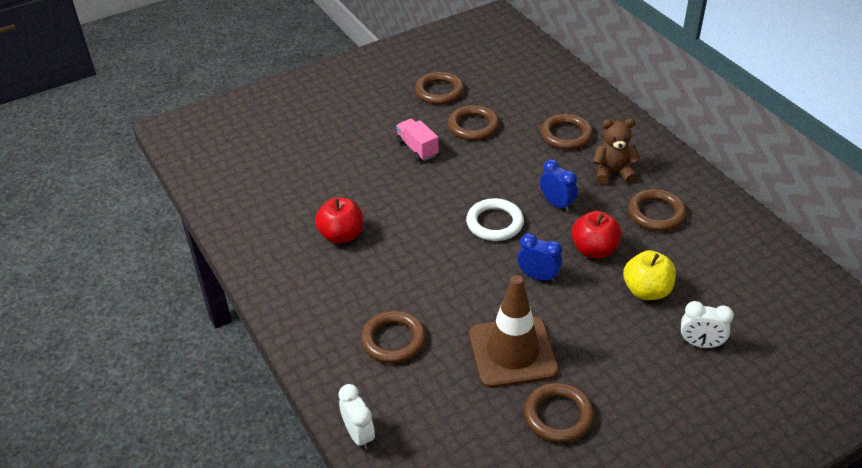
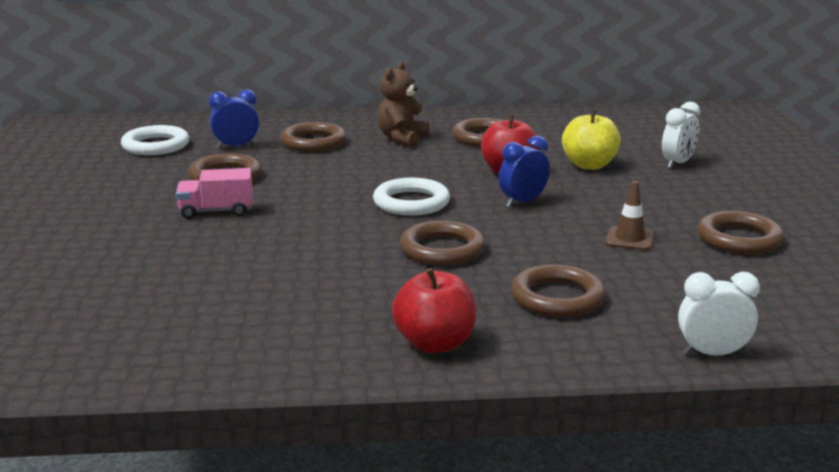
camera: 65 degrees left, 20 degrees down
red apple [315,197,363,244] -> red apple moved to [392,268,476,353]
brown ring [415,72,464,105] -> brown ring moved to [400,221,485,266]
brown traffic cone [469,275,559,388] -> brown traffic cone [605,181,654,250], size x0.45
blue clock [540,159,578,212] -> blue clock moved to [209,89,259,148]
none -> white ring [121,125,189,155]

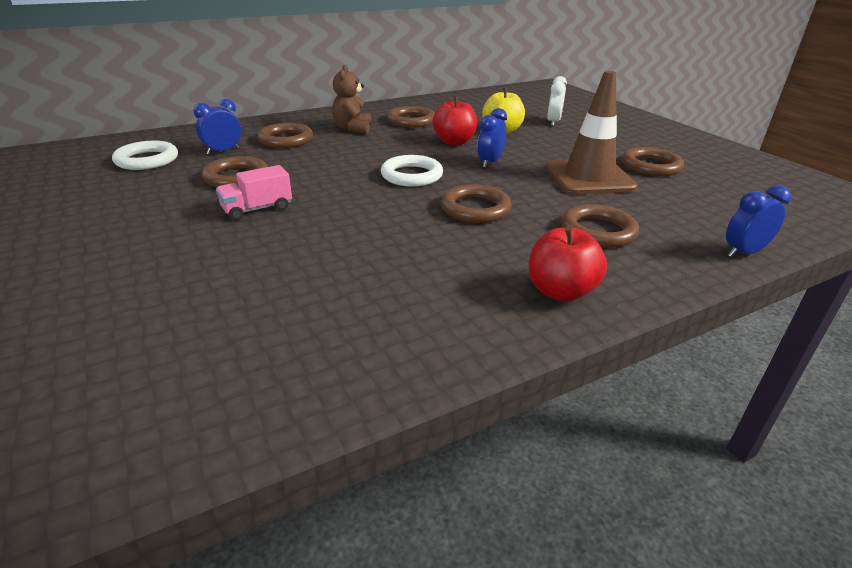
camera: 25 degrees left, 10 degrees up
brown traffic cone [605,181,654,250] -> brown traffic cone [545,71,638,194], size x2.22
white clock [678,272,760,356] -> blue clock [726,185,791,257]

